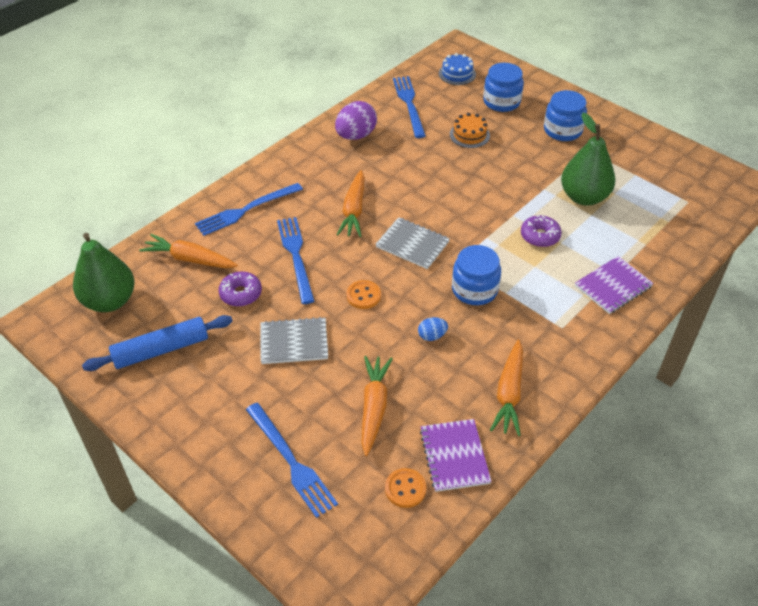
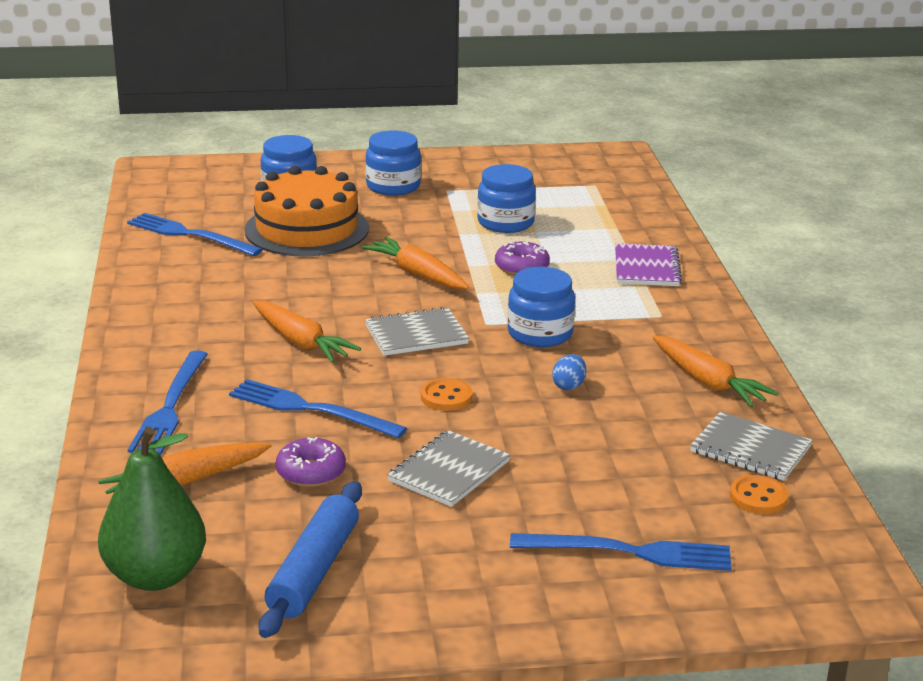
camera: 50 degrees left, 20 degrees down
purple egg [335,101,377,140] -> none
orange carrot [361,356,393,456] -> orange carrot moved to [362,237,469,289]
purple notebook [420,419,492,492] -> grey notebook [690,412,813,481]
blue cake [439,53,476,85] -> none
orange cake [450,113,490,148] -> orange cake [244,166,369,256], size x2.08
green pear [561,113,615,205] -> blue jar [477,164,536,233]

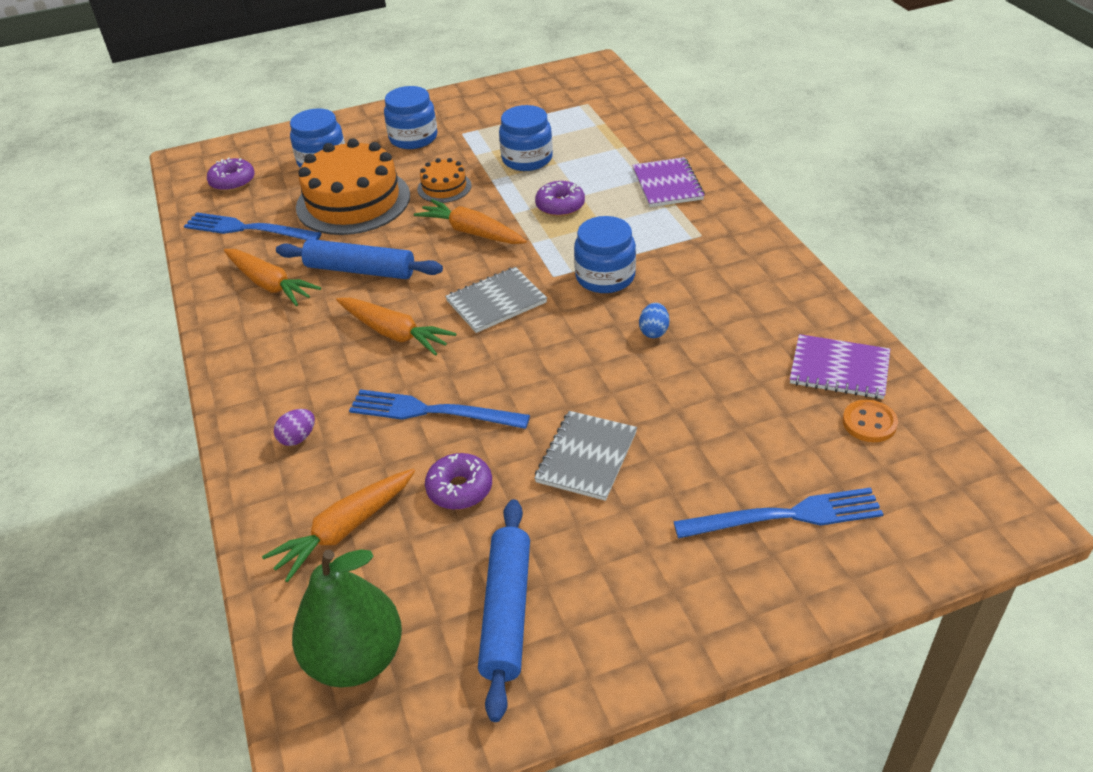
camera: 10 degrees left, 15 degrees up
blue fork [128,350,208,455] -> purple egg [274,409,315,446]
orange button [421,378,473,411] -> none
orange carrot [653,336,778,407] -> orange carrot moved to [224,249,321,306]
grey notebook [690,412,813,481] -> purple notebook [790,334,890,399]
none -> purple donut [207,157,255,192]
none -> blue rolling pin [276,239,443,279]
none -> orange cake [417,158,472,203]

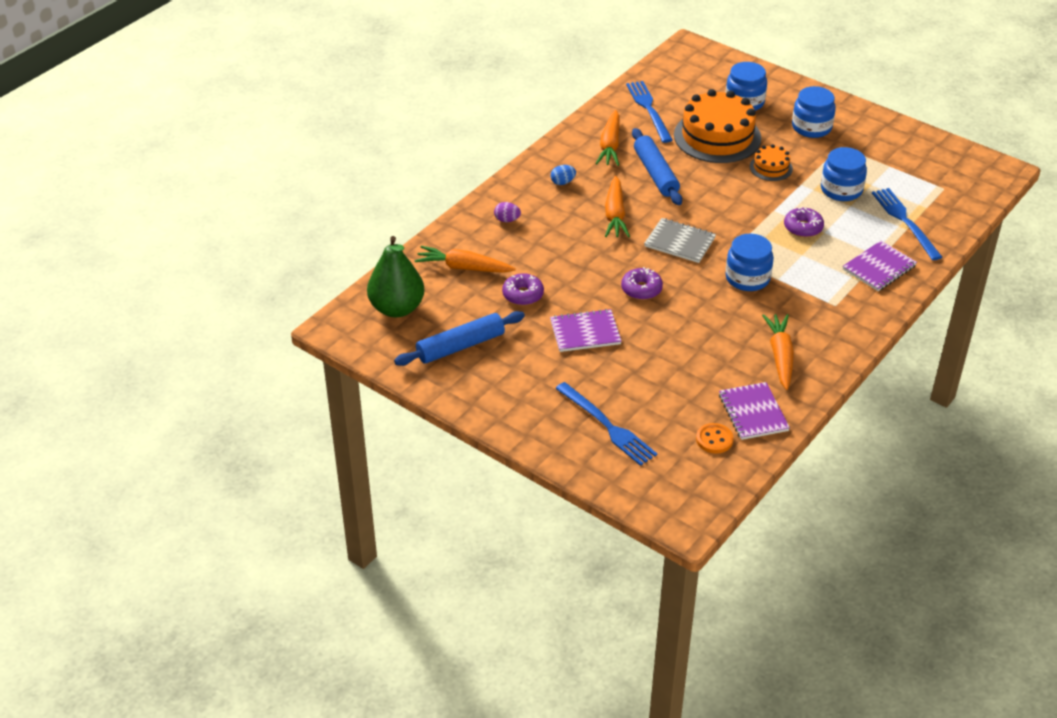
camera: 55 degrees right, 0 degrees up
purple donut [207,157,255,192] -> purple donut moved to [621,267,663,300]
blue fork [349,389,530,429] -> blue fork moved to [872,188,942,260]
orange carrot [414,199,527,244] -> orange carrot moved to [762,314,794,390]
grey notebook [534,411,637,501] -> purple notebook [550,309,622,352]
blue egg [639,303,669,338] -> blue egg moved to [551,165,576,185]

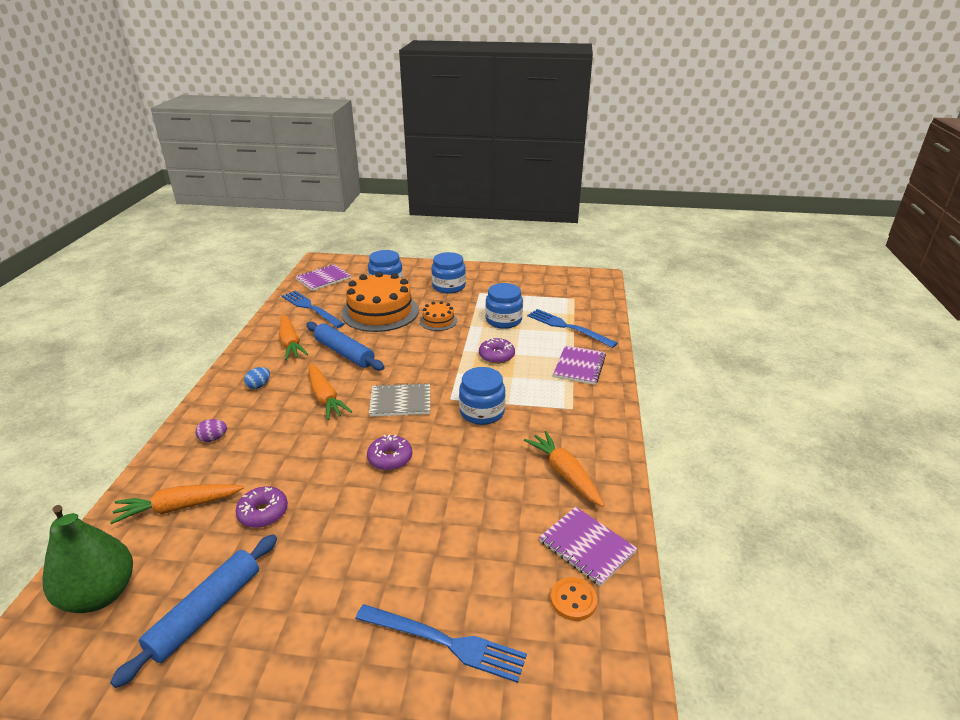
camera: 30 degrees left, 10 degrees down
purple notebook [550,309,622,352] -> purple notebook moved to [296,264,351,291]

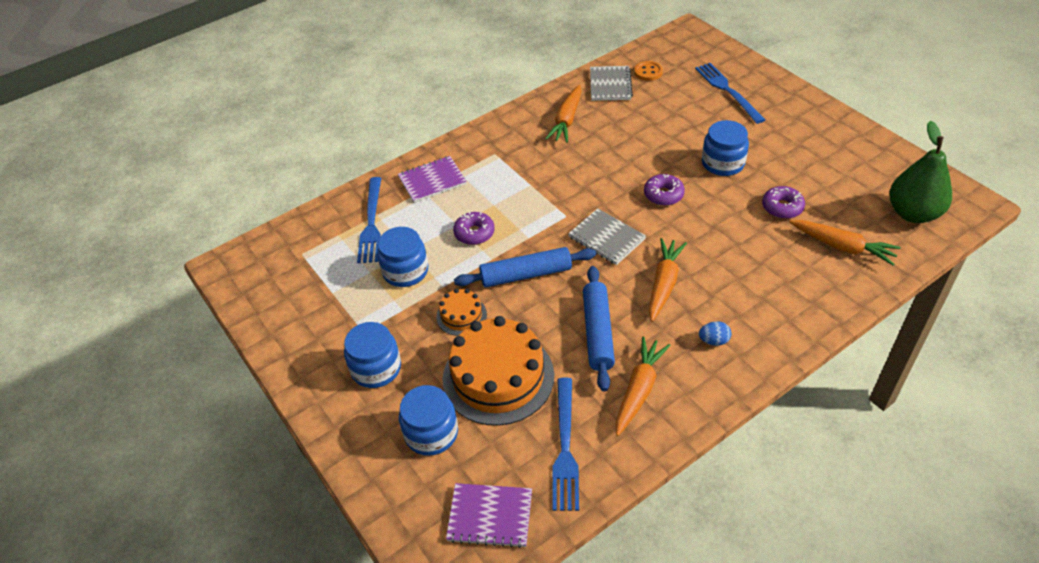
camera: 130 degrees left, 15 degrees up
blue rolling pin [110,534,277,688] -> blue rolling pin moved to [454,247,596,287]
purple egg [195,419,227,442] -> none
blue jar [459,367,506,425] -> blue jar moved to [702,120,749,176]
purple notebook [539,507,637,586] -> grey notebook [590,66,633,101]

